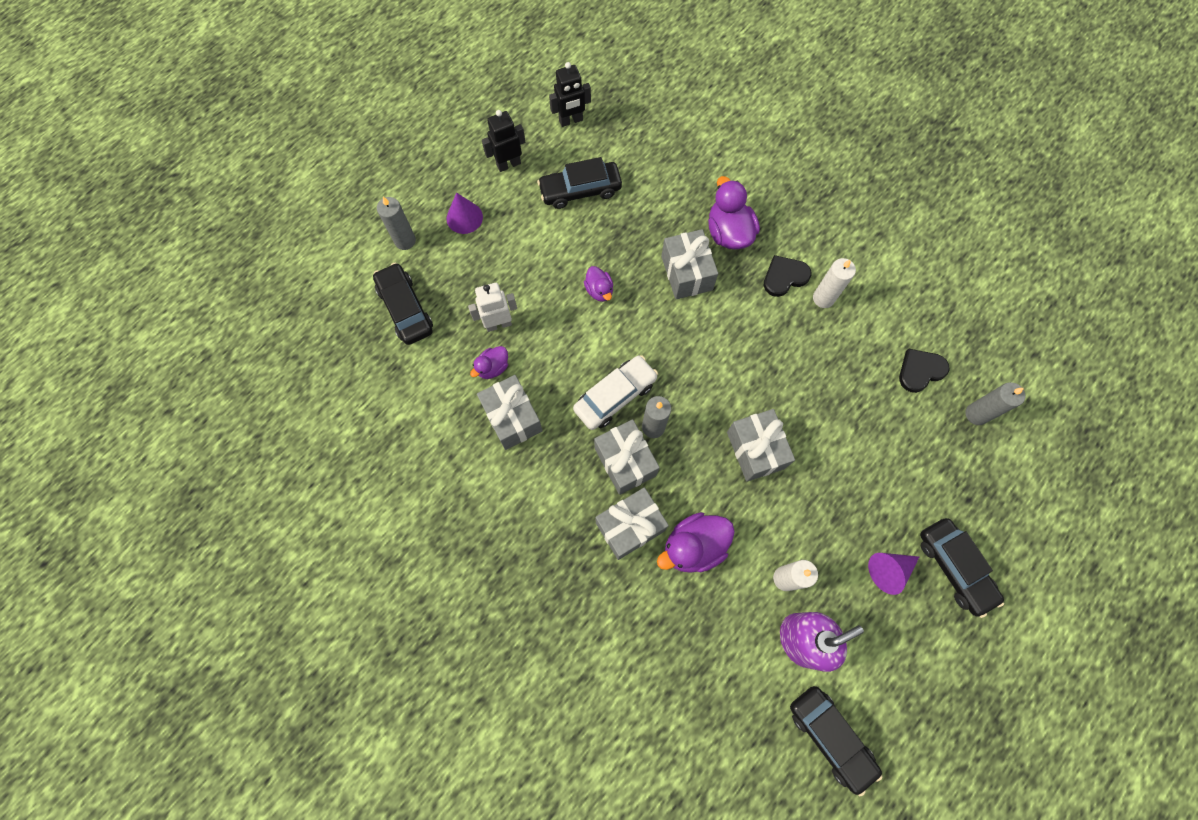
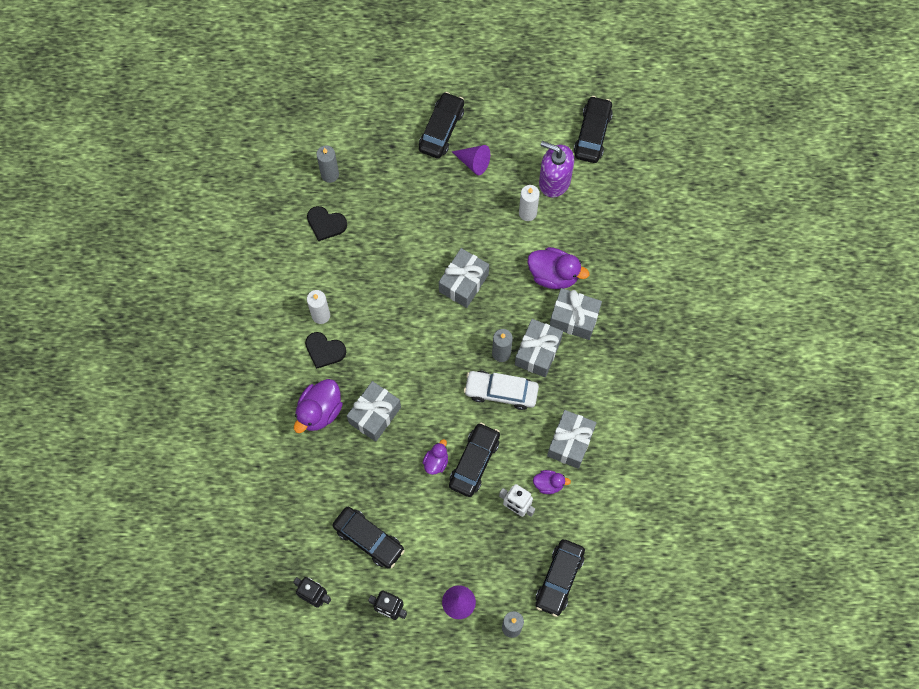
camera: 130 degrees left, 0 degrees up
none -> black car [449,422,500,497]

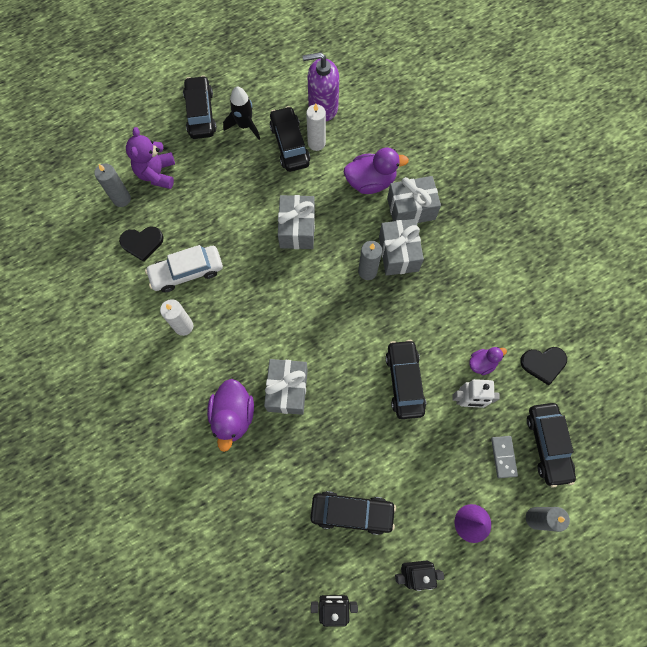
camera: 30 degrees left, 0 degrees up
black heart [305,332,346,369] -> black heart moved to [520,347,567,385]
purple duck [423,439,448,475] -> none
purple cone [452,145,490,175] -> black rocket [223,86,260,140]
white car [464,371,539,410] -> white car moved to [145,245,223,292]
grey gift [547,410,597,469] -> none
black car [574,96,613,163] -> black car moved to [270,106,310,172]
none -> purple teddy bear [126,127,175,189]
none -> grey domino [491,436,518,478]

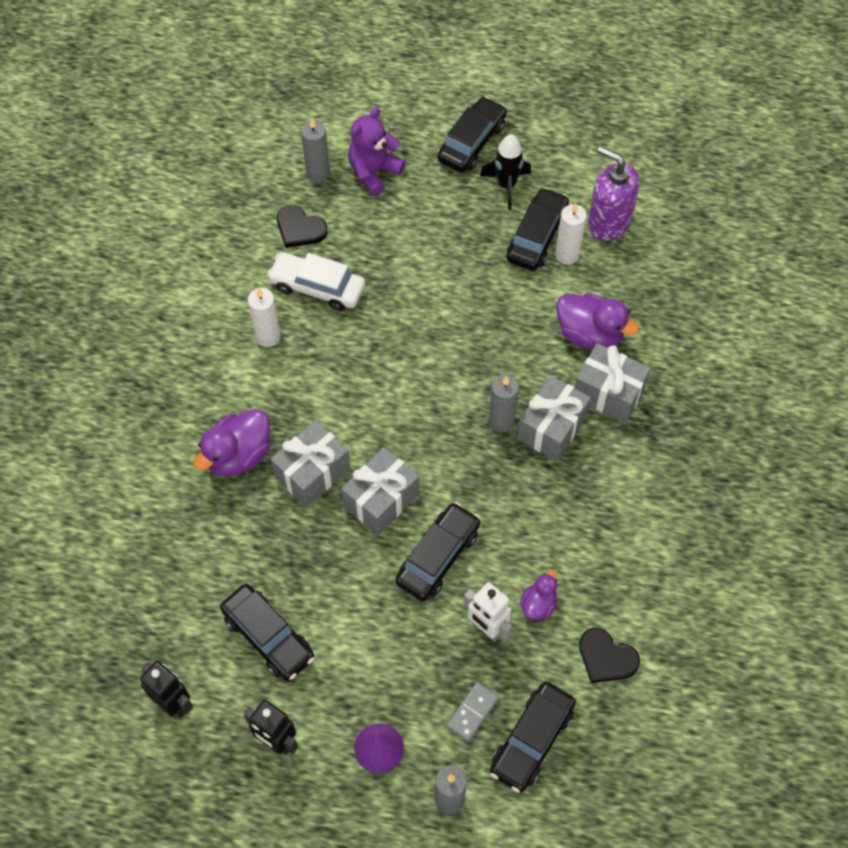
camera: 40 degrees right, 10 degrees down
grey gift [278,195,315,249] -> grey gift moved to [341,447,419,535]
purple duck [469,347,507,375] -> purple duck turned 75 degrees counterclockwise [520,570,557,620]

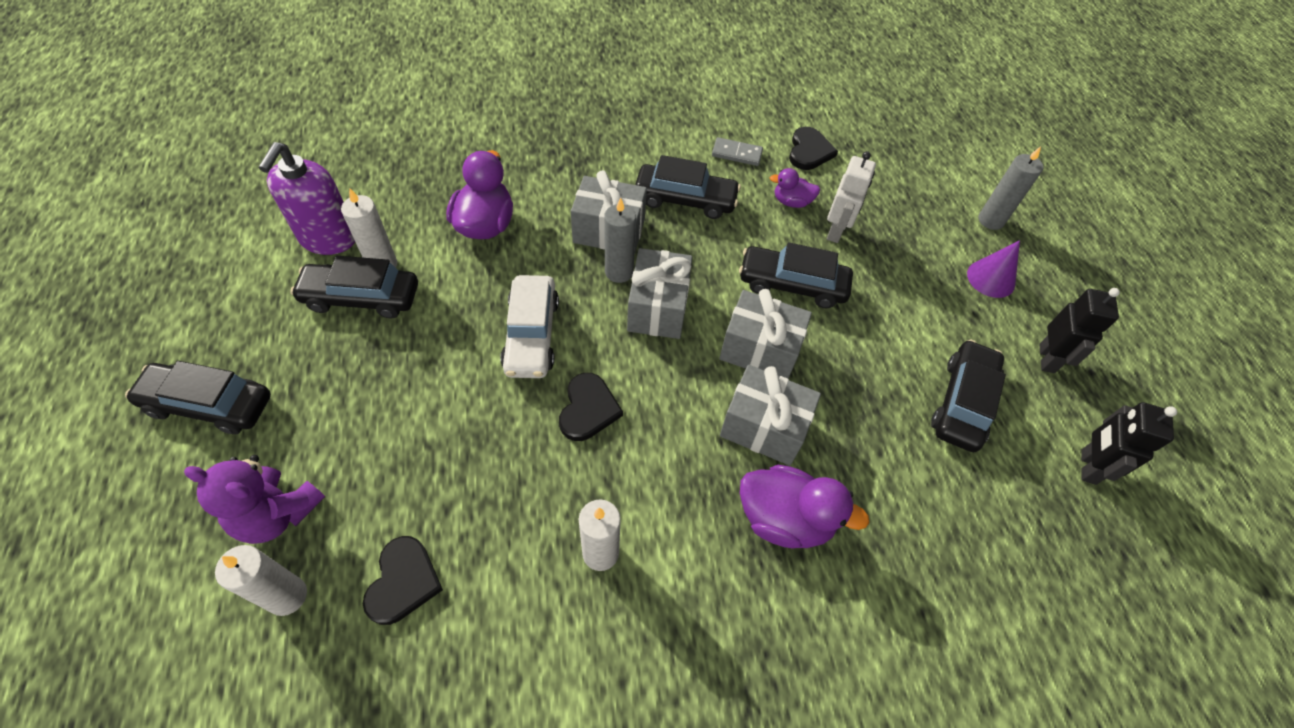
camera: 115 degrees left, 5 degrees down
white car [267,252,365,311] -> white car moved to [500,275,559,378]
grey candle [301,119,330,182] -> white candle [215,545,307,616]
grey domino [446,682,499,742] -> grey domino moved to [712,137,763,166]
black rocket [480,134,531,210] -> none
black car [490,682,576,793] -> black car moved to [635,155,741,219]
grey gift [575,343,651,423] -> grey gift moved to [627,248,692,339]
none -> black heart [559,373,623,441]

